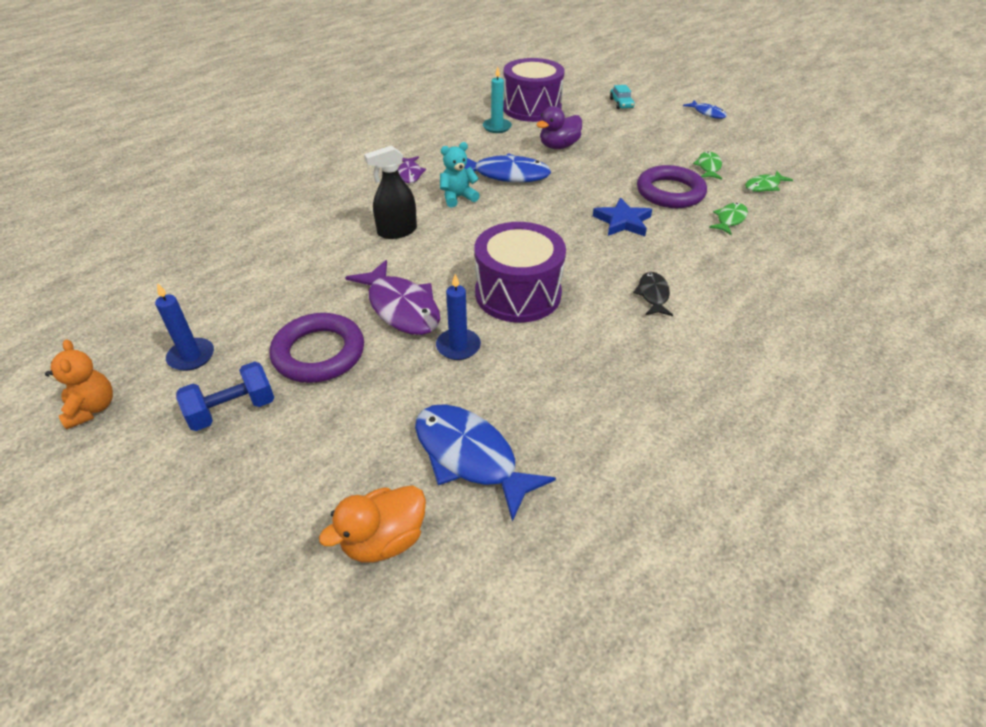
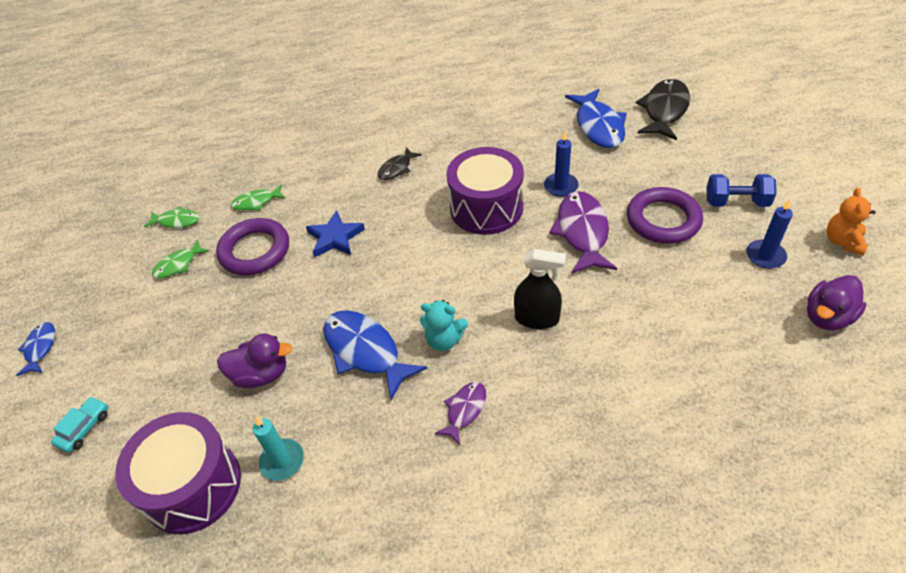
camera: 140 degrees left, 5 degrees up
orange duck [319,485,426,562] -> black fish [636,79,690,140]
none -> purple duck [807,275,867,330]

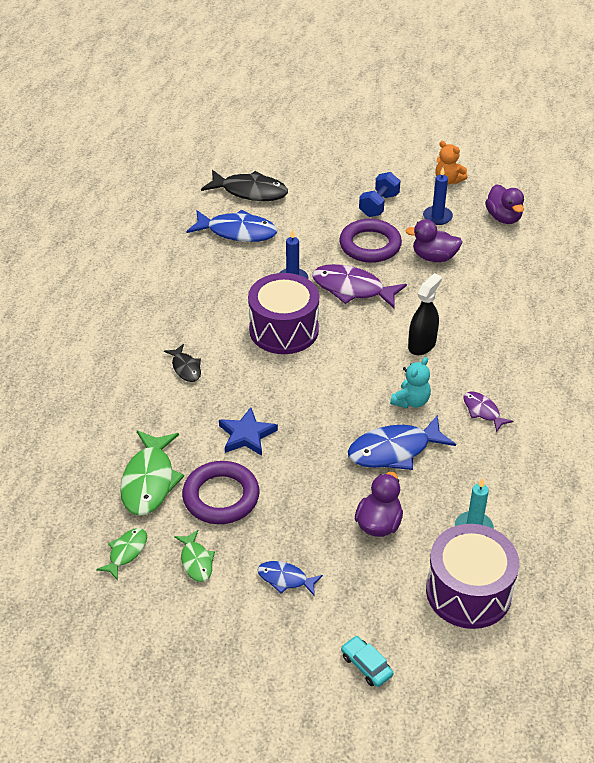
camera: 70 degrees left, 5 degrees down
blue fish [16,322,55,376] -> blue fish moved to [257,561,323,596]
green fish [231,185,286,211] -> green fish [120,430,184,516], size x1.84
black fish [636,79,690,140] -> black fish turned 150 degrees clockwise [201,170,288,201]
none -> purple duck [405,219,462,262]

